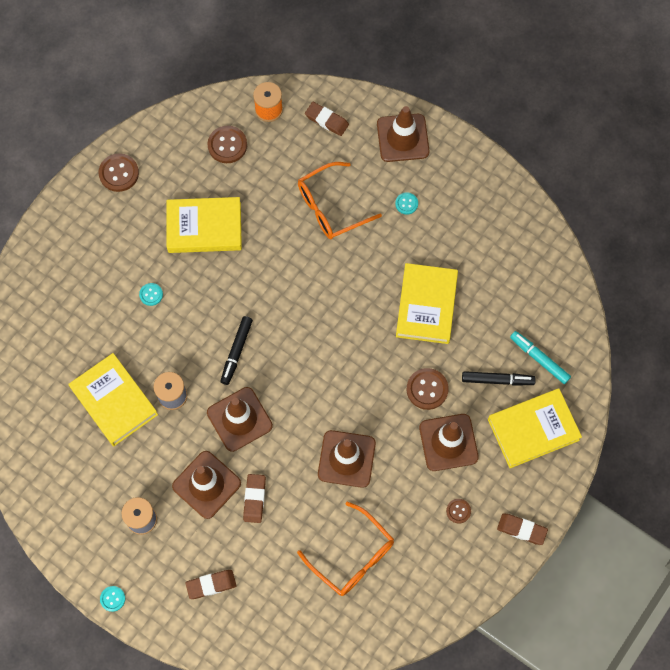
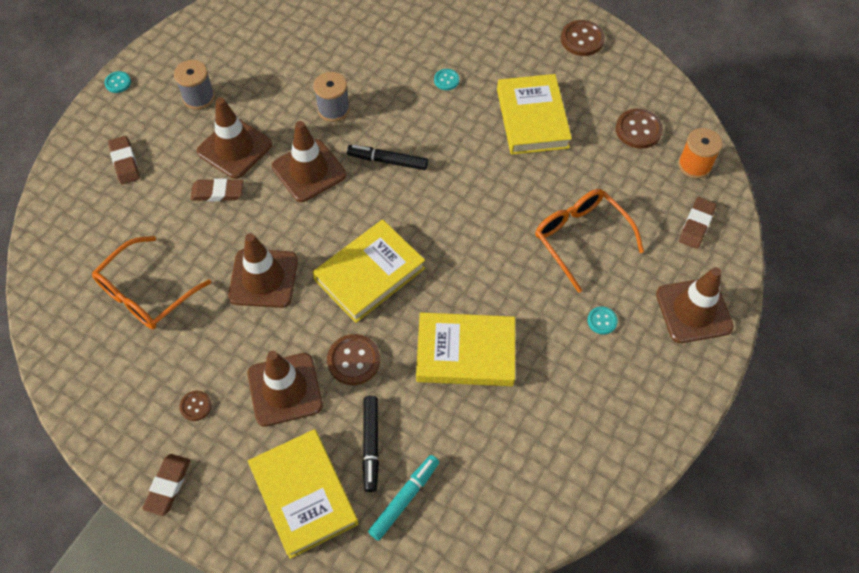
camera: 85 degrees right, 10 degrees down
yellow book [69,353,158,446] -> yellow book moved to [313,219,425,323]

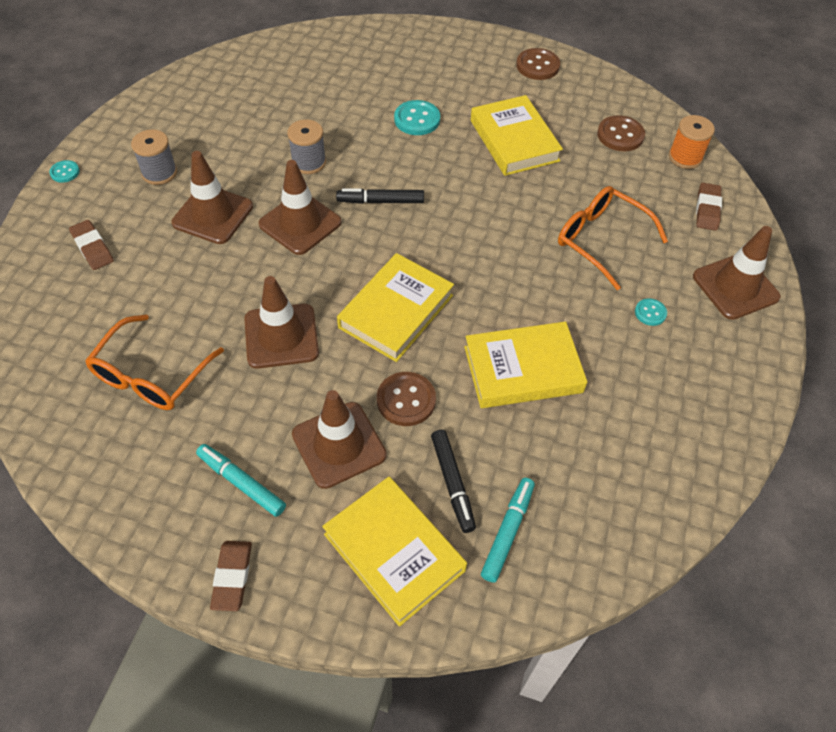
camera: 15 degrees left, 5 degrees down
brown button [180,391,212,421] -> turquoise marker [196,444,286,517]
brown eraser [190,179,243,201] -> none
turquoise button [434,69,459,90] -> turquoise button [394,100,440,135], size x1.75

